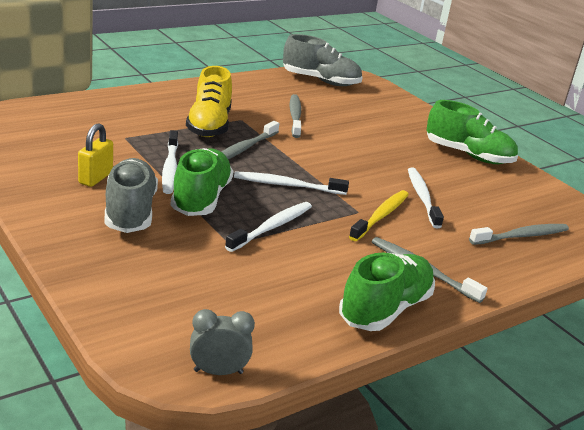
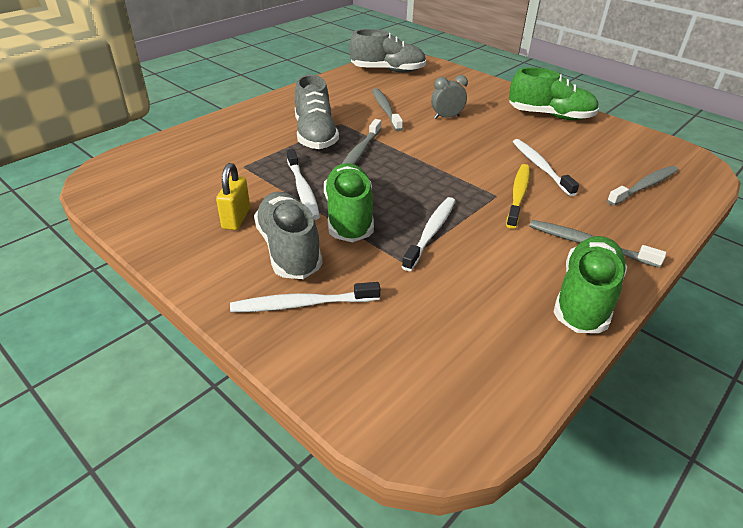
camera: 10 degrees left, 10 degrees up
yellow shoe [186,66,232,137] -> grey shoe [295,75,339,149]
grey clock [190,309,255,375] -> grey clock moved to [431,75,468,119]
white toothbrush [234,171,349,195] -> white toothbrush moved to [230,282,380,312]

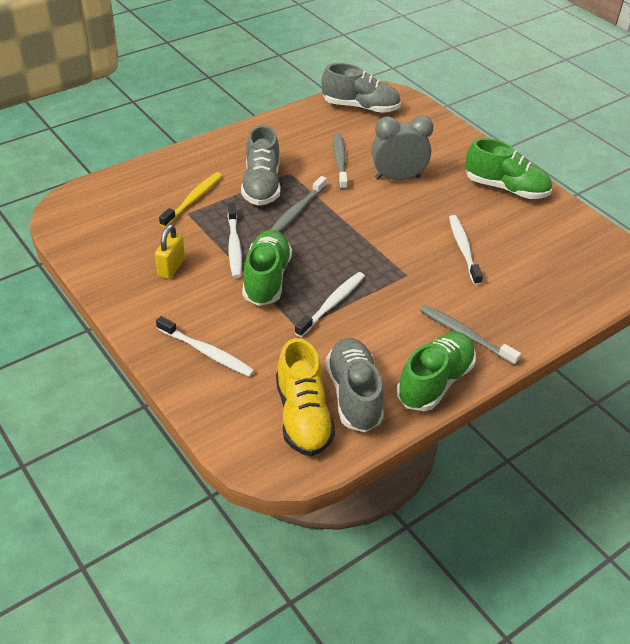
camera: 10 degrees right, 5 degrees up
white toothbrush [230,282,380,312] -> white toothbrush turned 150 degrees counterclockwise [156,316,255,377]
grey shoe [254,192,323,279] -> grey shoe moved to [326,338,384,432]
grey clock [431,75,468,119] -> grey clock [372,115,433,180], size x1.64
yellow toothbrush [506,164,530,229] -> yellow toothbrush moved to [159,172,222,228]
grey toothbrush [607,166,678,206] -> none
none -> yellow shoe [276,338,335,456]

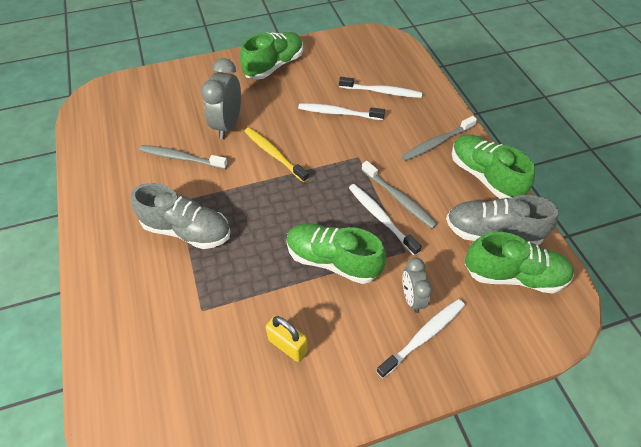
camera: 70 degrees left, 10 degrees up
yellow toothbrush [159,172,222,228] -> yellow toothbrush moved to [244,128,309,182]
white toothbrush [227,203,242,278] -> white toothbrush moved to [339,77,422,98]
grey toothbrush [271,176,327,232] -> grey toothbrush moved to [362,161,437,229]
yellow shoe [276,338,335,456] -> green shoe [465,232,574,294]
grey shoe [322,63,401,113] -> none
none -> grey clock [402,258,432,313]

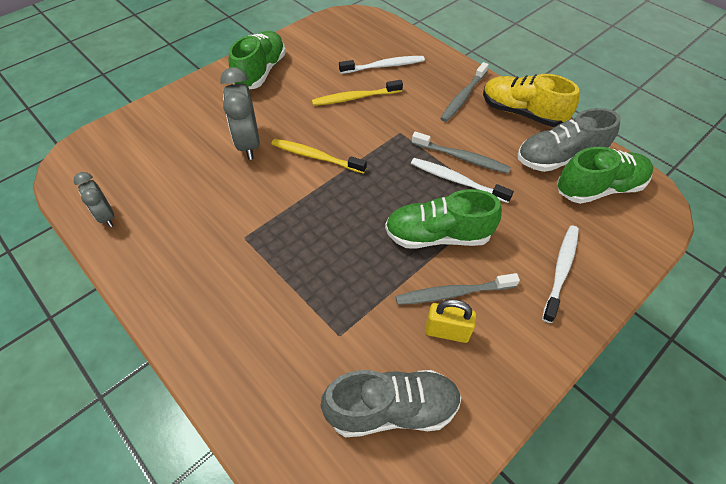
camera: 25 degrees left, 0 degrees up
grey shoe [131,183,230,249] -> grey shoe moved to [321,370,461,437]
grey toothbrush [139,145,228,169] -> grey toothbrush moved to [396,273,520,305]
white toothbrush [298,103,385,120] -> yellow toothbrush [312,80,403,106]
grey clock [402,258,432,313] -> grey clock moved to [74,172,114,227]
green shoe [452,134,535,199] -> yellow shoe [483,74,579,127]

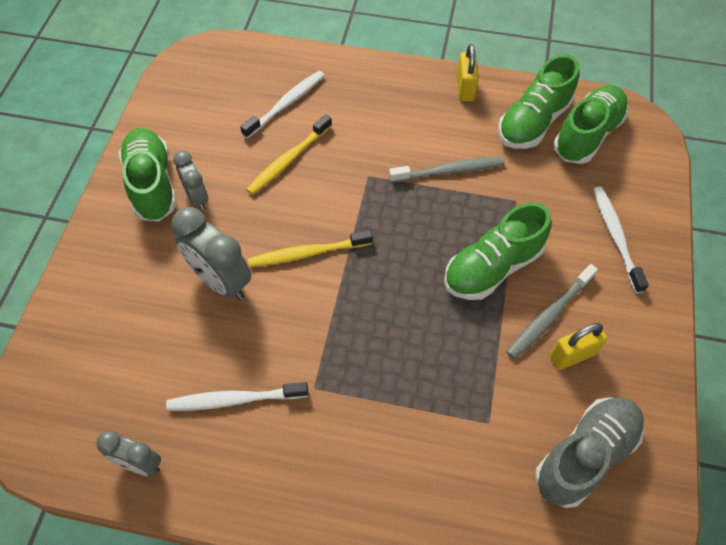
camera: 35 degrees left, 5 degrees up
white toothbrush [411,158,514,203] -> white toothbrush moved to [166,382,308,411]
grey toothbrush [440,62,489,122] -> none
yellow shoe [483,74,579,127] -> yellow padlock [457,44,479,102]
grey shoe [518,108,621,172] -> green shoe [498,54,579,149]
none -> grey clock [173,151,208,211]

